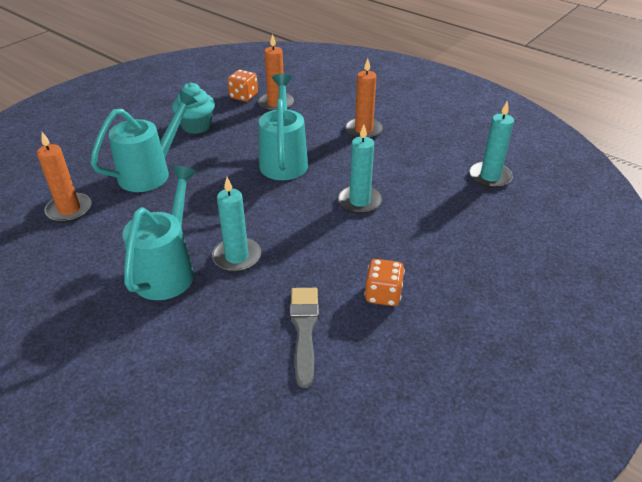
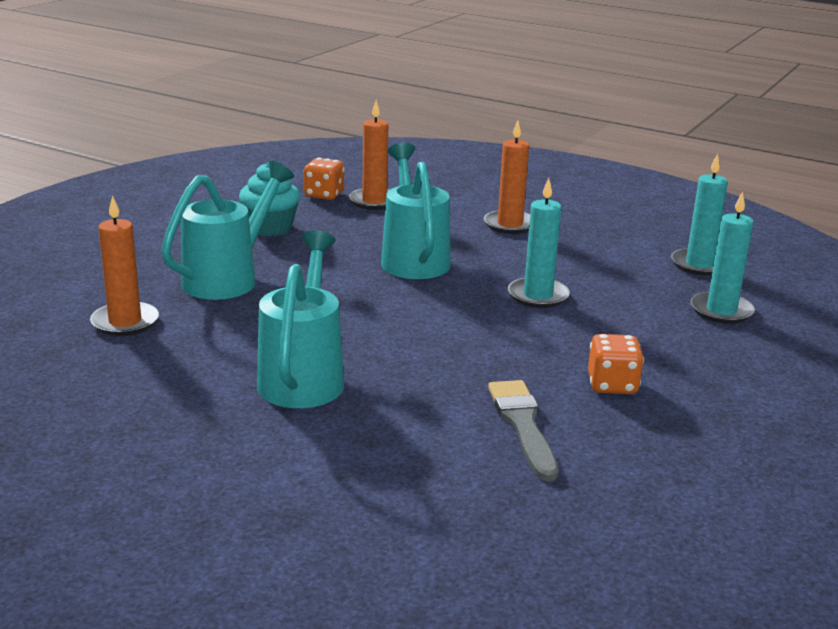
camera: 10 degrees left, 15 degrees down
turquoise candle [212,177,261,272] -> turquoise candle moved to [690,191,755,324]

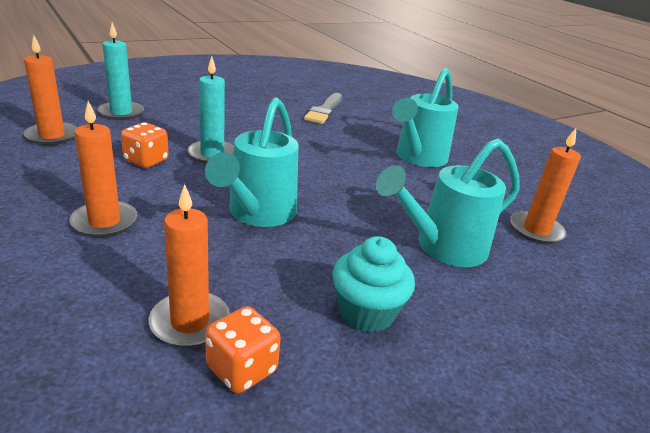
camera: 155 degrees left, 5 degrees up
orange dice [588,334,644,394] -> orange dice moved to [121,122,169,168]
turquoise candle [671,153,728,276] -> orange candle [23,35,77,145]

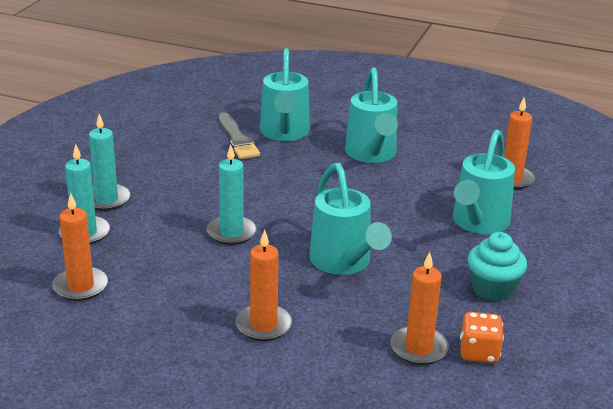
camera: 35 degrees left, 0 degrees up
orange dice [121,122,169,168] -> none
none -> turquoise candle [89,114,130,211]
none -> turquoise watering can [260,48,310,141]

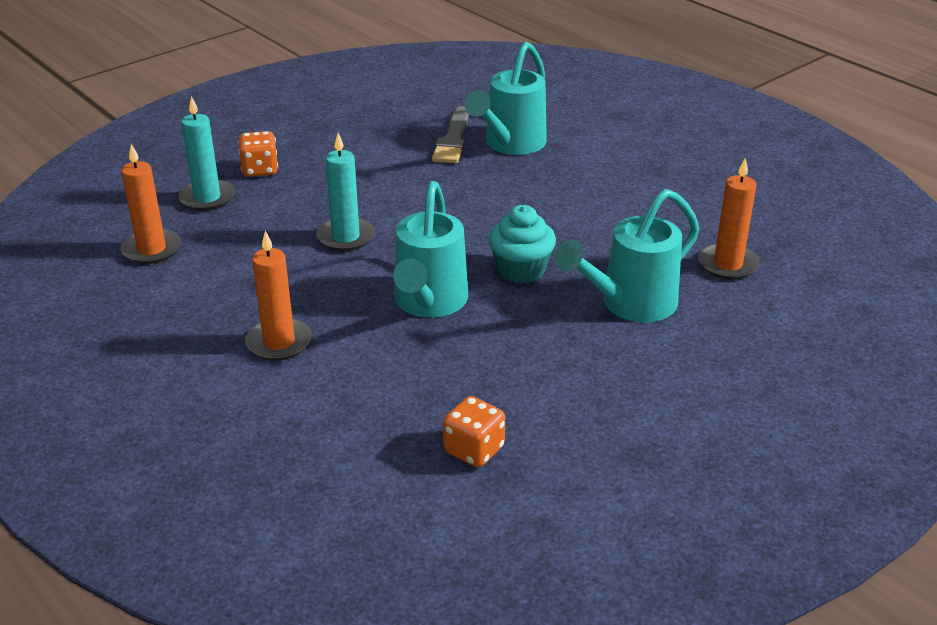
camera: 30 degrees right, 5 degrees up
turquoise candle [89,114,130,211] -> orange dice [238,131,278,177]
turquoise watering can [345,67,398,163] -> none
orange candle [390,252,449,365] -> none
turquoise cupcake [467,232,527,301] -> turquoise cupcake moved to [488,205,556,284]

